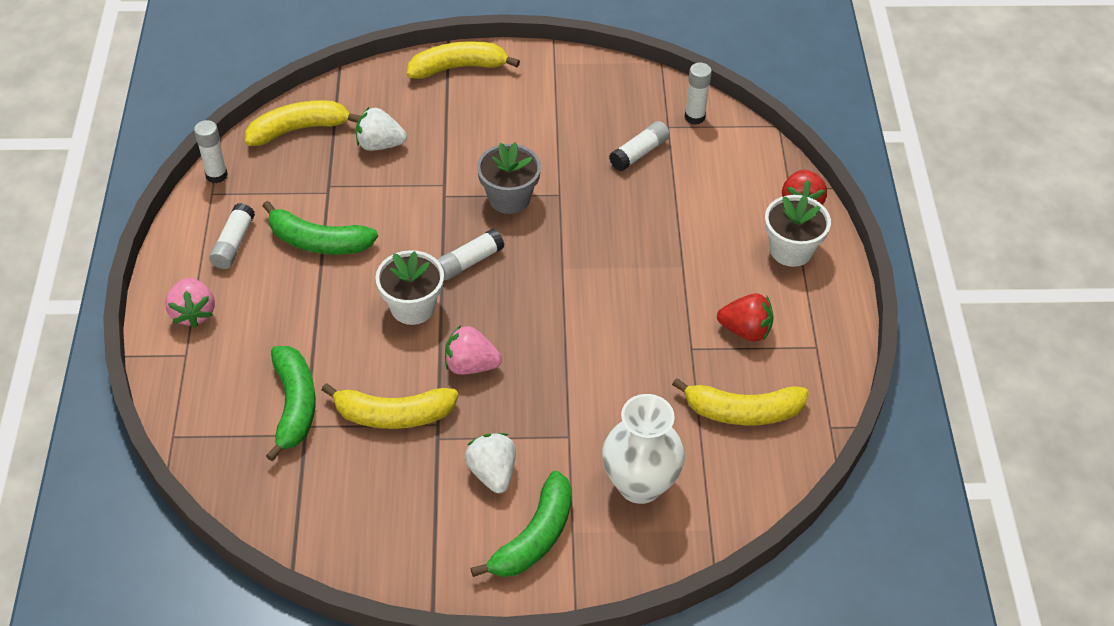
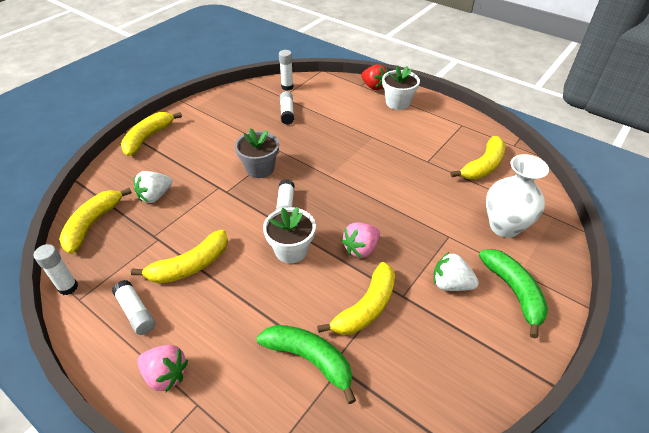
camera: 50 degrees left, 5 degrees down
green banana [262,201,378,255] -> yellow banana [131,230,228,284]
red strawberry [717,293,774,342] -> none

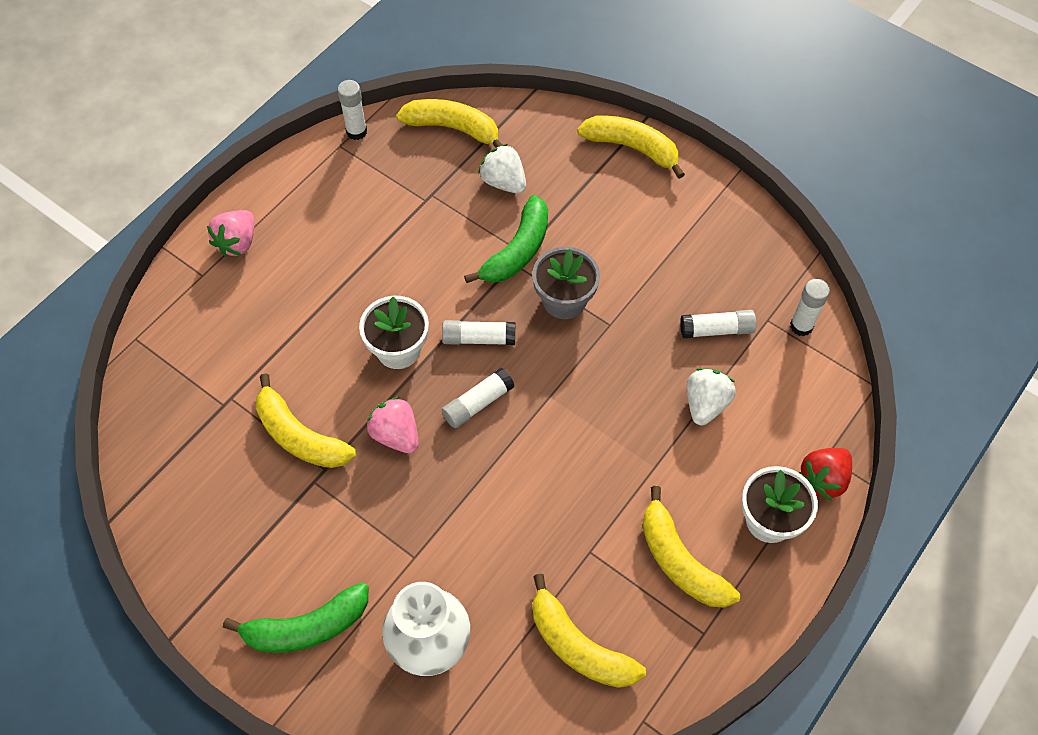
camera: 90 degrees right, 15 degrees up
white glue stick [112,280,155,335] -> white glue stick moved to [442,368,514,428]
yellow banana [131,230,228,284] -> yellow banana moved to [643,486,741,608]
green banana [257,325,356,404] -> green banana moved to [464,195,548,283]
white strawberry [433,252,479,291] -> white strawberry moved to [687,368,736,425]

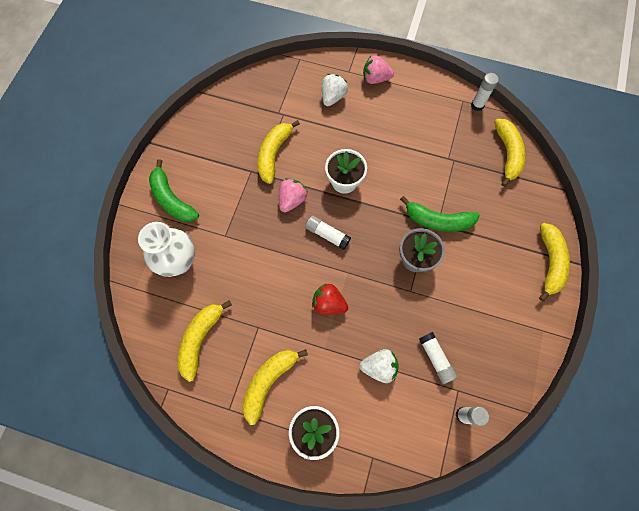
camera: 70 degrees right, 10 degrees up
white glue stick [442,320,515,345] -> none
white strawberry [478,144,526,194] -> white strawberry moved to [322,74,348,106]
red strawberry [798,448,852,501] -> red strawberry moved to [312,283,348,314]

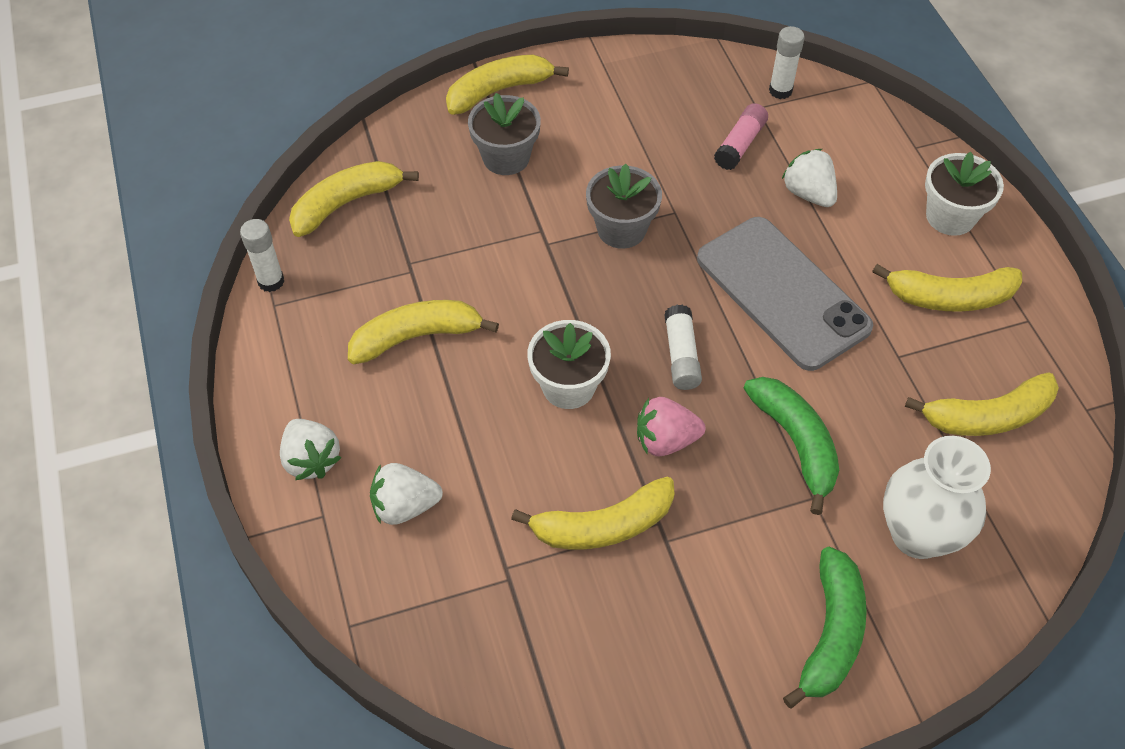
camera: 125 degrees left, 15 degrees down
red strawberry [312,283,348,314] -> grey phone [697,217,873,371]
pink strawberry [363,56,394,84] -> white strawberry [280,419,341,480]
green banana [400,196,480,232] -> green banana moved to [744,377,839,515]
white glue stick [419,332,457,384] -> pink glue stick [714,103,768,170]
none -> yellow banana [348,300,499,364]
none -> grey flower pot [468,93,541,175]

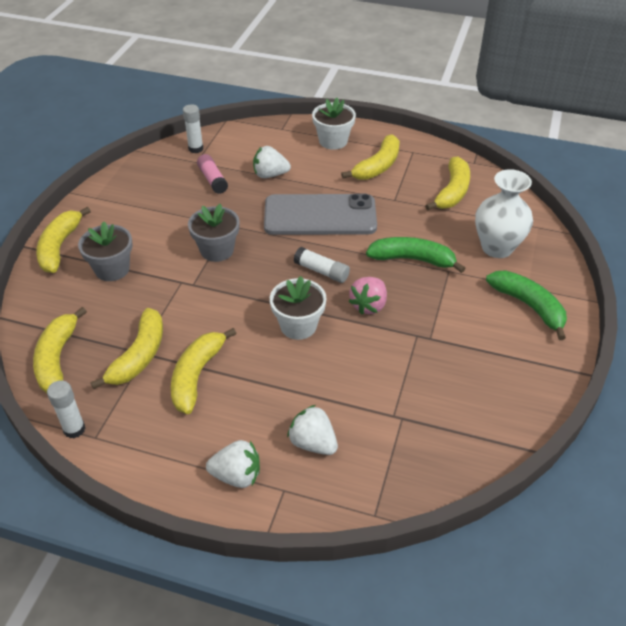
camera: 55 degrees left, 10 degrees down
white strawberry [370,463,443,525] -> white strawberry turned 105 degrees clockwise [287,405,338,455]
yellow banana [511,477,675,549] -> yellow banana moved to [90,308,163,389]

